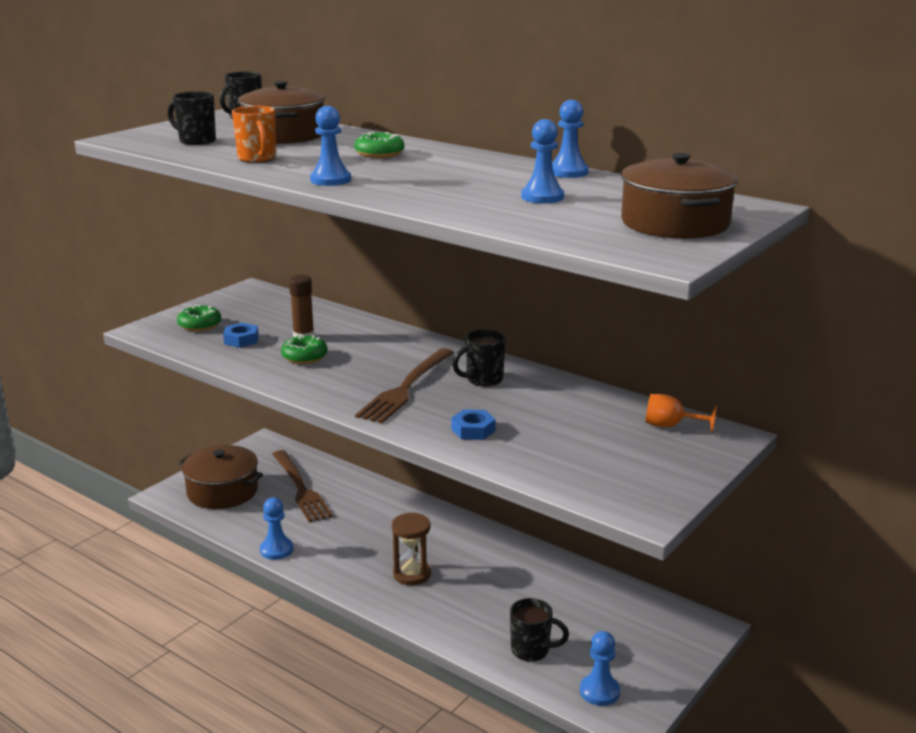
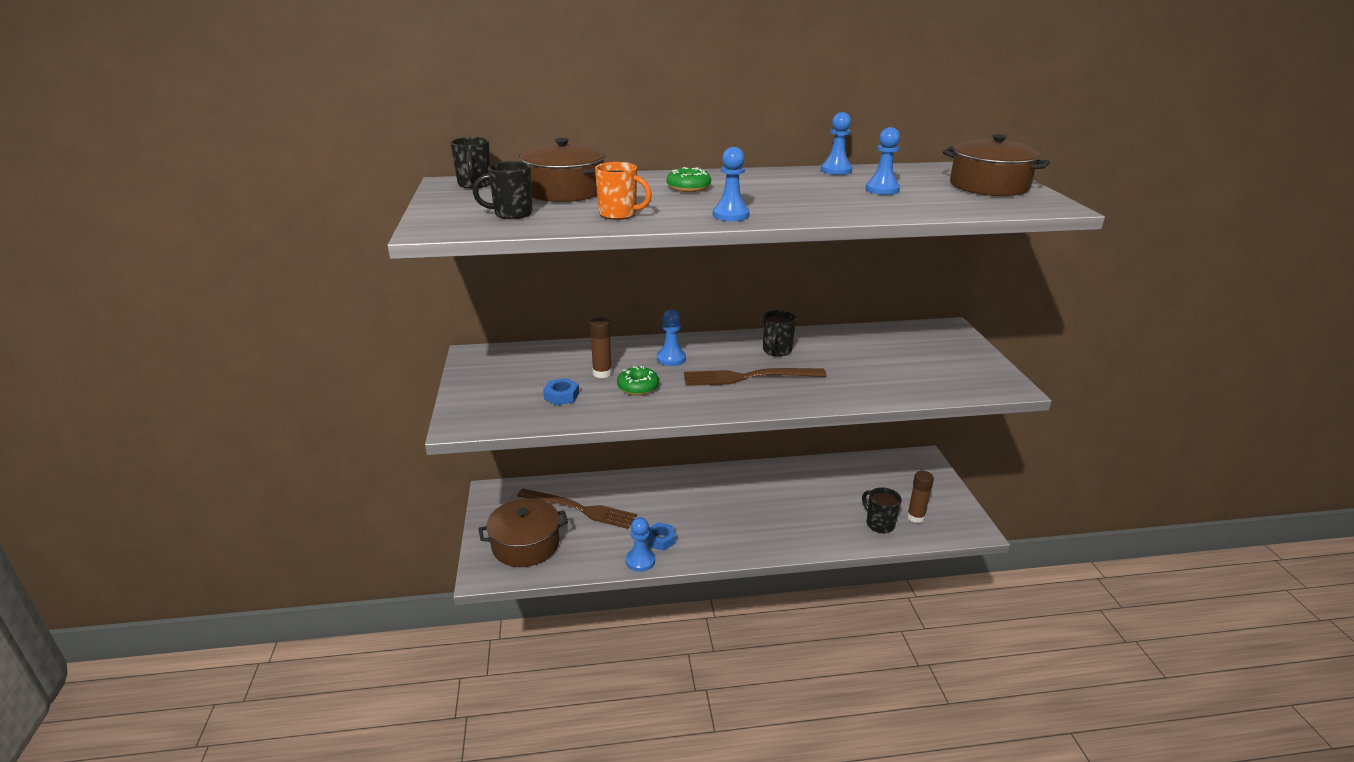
camera: 45 degrees left, 5 degrees up
green donut [177,305,221,332] -> none
brown fork [355,348,454,423] -> brown fork turned 105 degrees clockwise [684,368,827,386]
brown hourglass [392,512,431,585] -> none
blue nut [451,409,496,440] -> blue nut moved to [647,522,676,551]
black mug [510,598,569,662] -> black mug turned 90 degrees counterclockwise [862,487,902,533]
blue pawn [580,631,620,706] -> blue pawn moved to [657,309,686,366]
orange goblet [646,394,717,434] -> none
none -> brown glue stick [907,471,934,523]

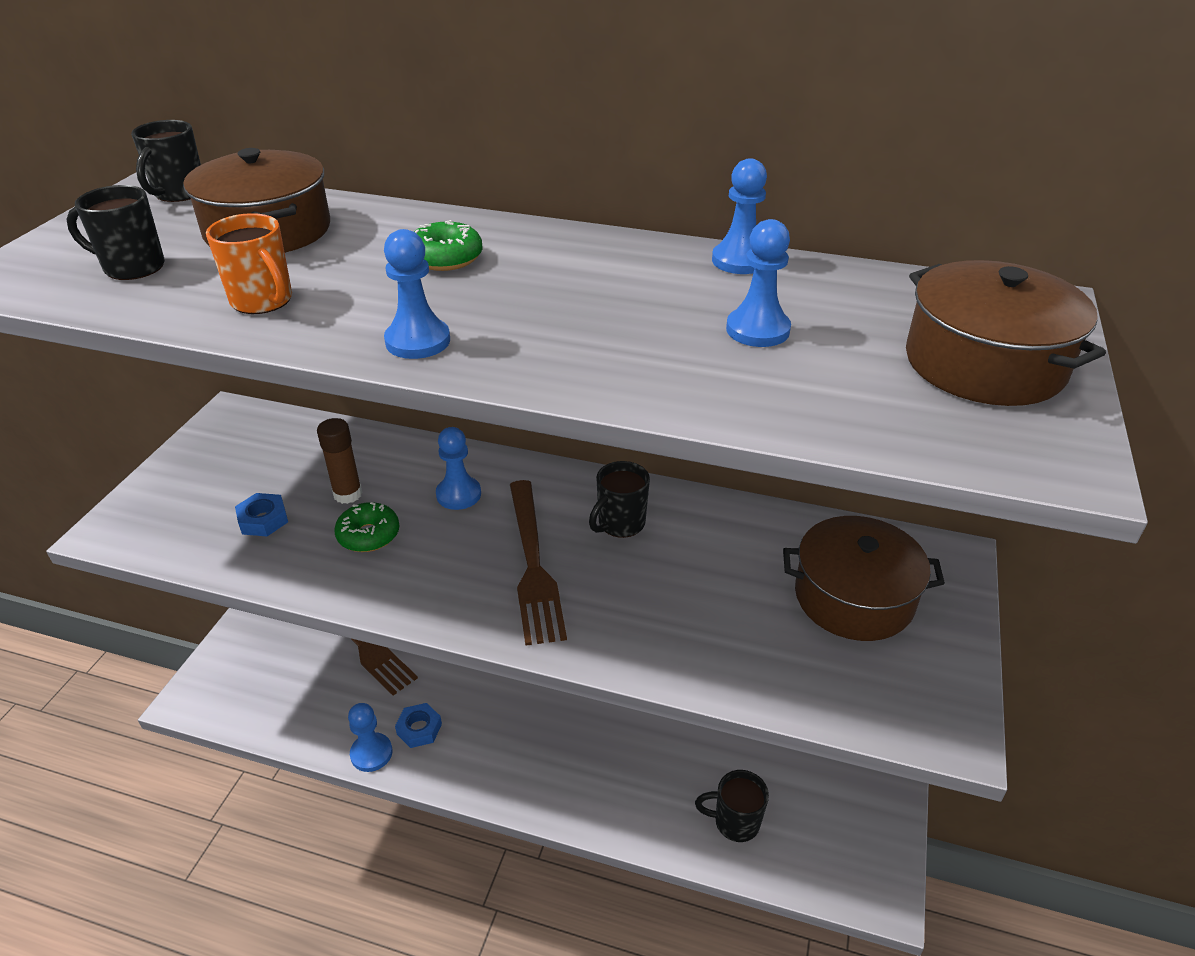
camera: 25 degrees right, 10 degrees up
brown pot [478,498,568,567] -> brown pot moved to [783,516,945,641]
brown fork [684,368,827,386] -> brown fork turned 120 degrees counterclockwise [510,480,567,646]
black mug [862,487,902,533] -> black mug turned 75 degrees counterclockwise [695,770,769,842]
brown glue stick [907,471,934,523] -> none

